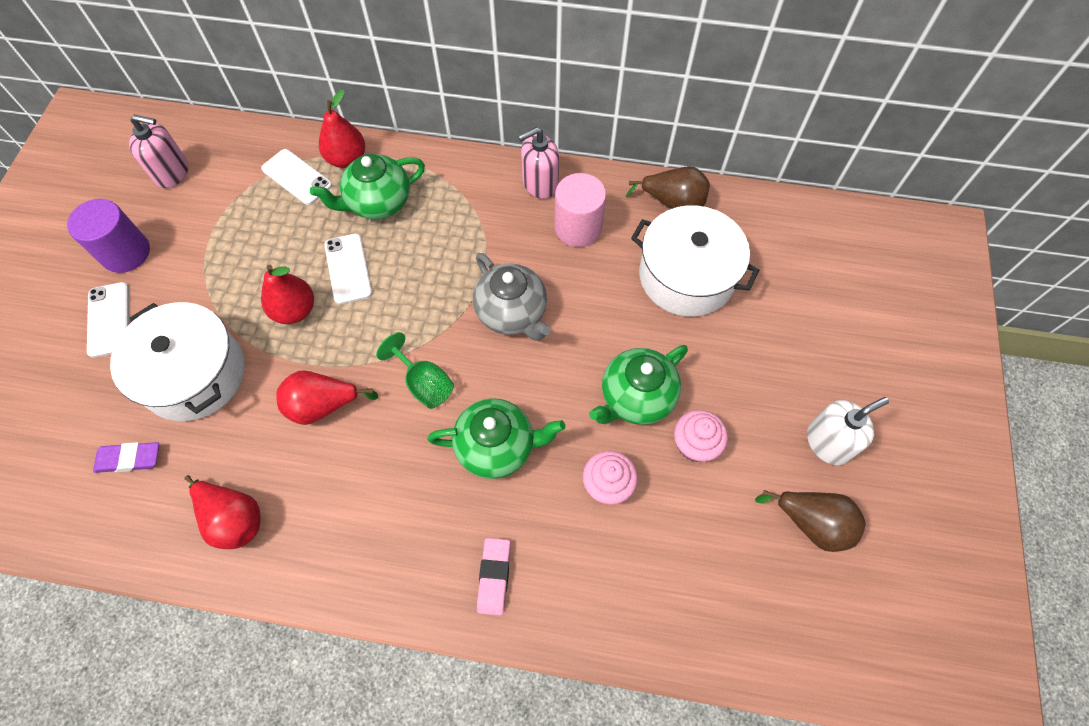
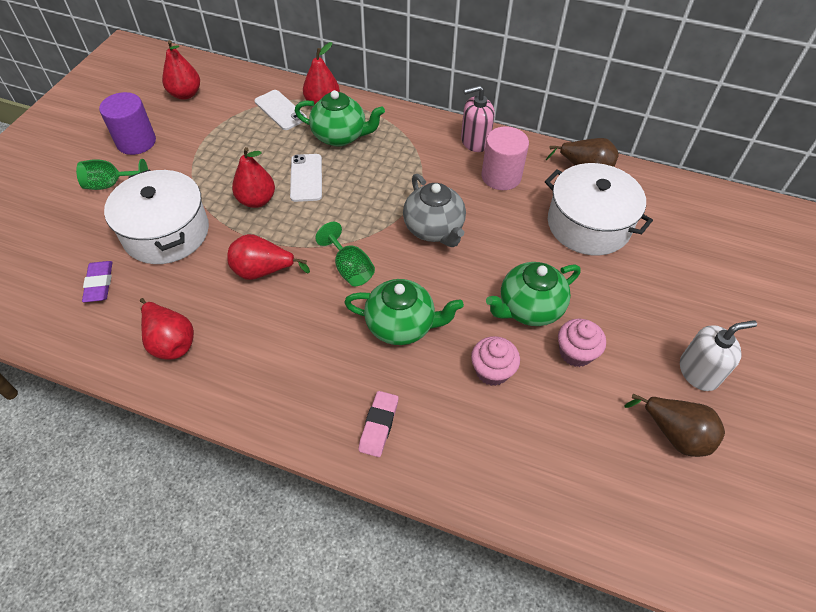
camera: 10 degrees right, 10 degrees down
white phone [87,282,129,358] -> green goblet [76,159,148,190]
purple eraser [93,442,159,473] -> purple eraser turned 75 degrees clockwise [82,261,113,302]
pink soap dispenser [129,115,188,188] -> red pear [162,40,200,100]
green teapot [310,154,425,219] -> green teapot turned 150 degrees counterclockwise [295,90,385,146]

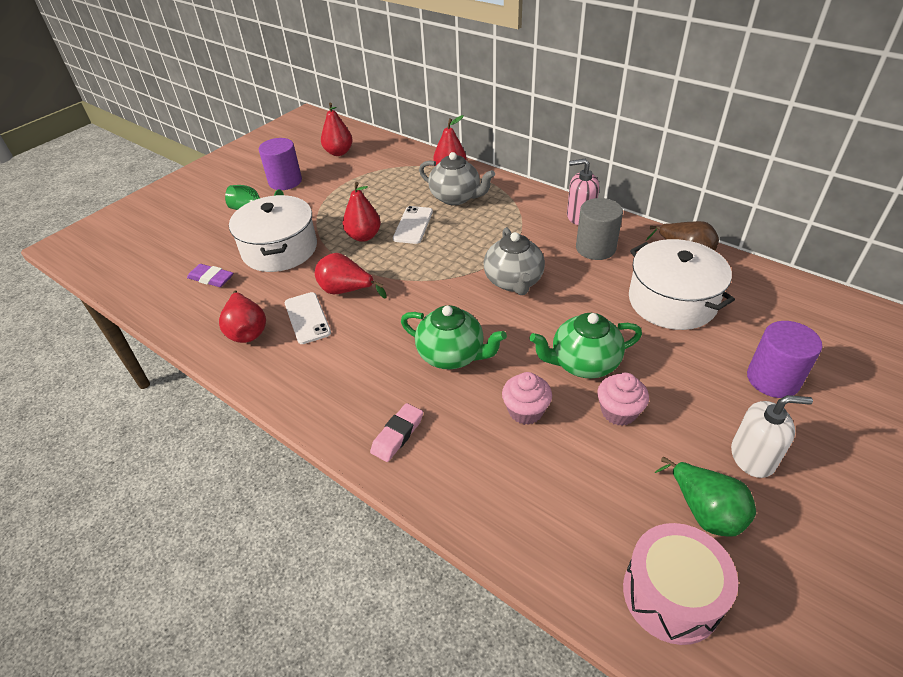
camera: 20 degrees right, 10 degrees down
purple eraser [82,261,113,302] -> purple eraser turned 75 degrees counterclockwise [187,264,233,287]
white phone [255,90,307,130] -> white phone moved to [285,292,331,344]
green teapot [295,90,385,146] -> grey teapot [419,152,495,205]
green goblet [315,222,375,286] -> none
pink cylinder [481,126,529,190] -> grey cylinder [576,198,623,260]
brown pear [625,394,725,457] -> green pear [655,457,756,537]
none -> pink drum [623,523,738,645]
none -> purple cylinder [747,321,822,398]

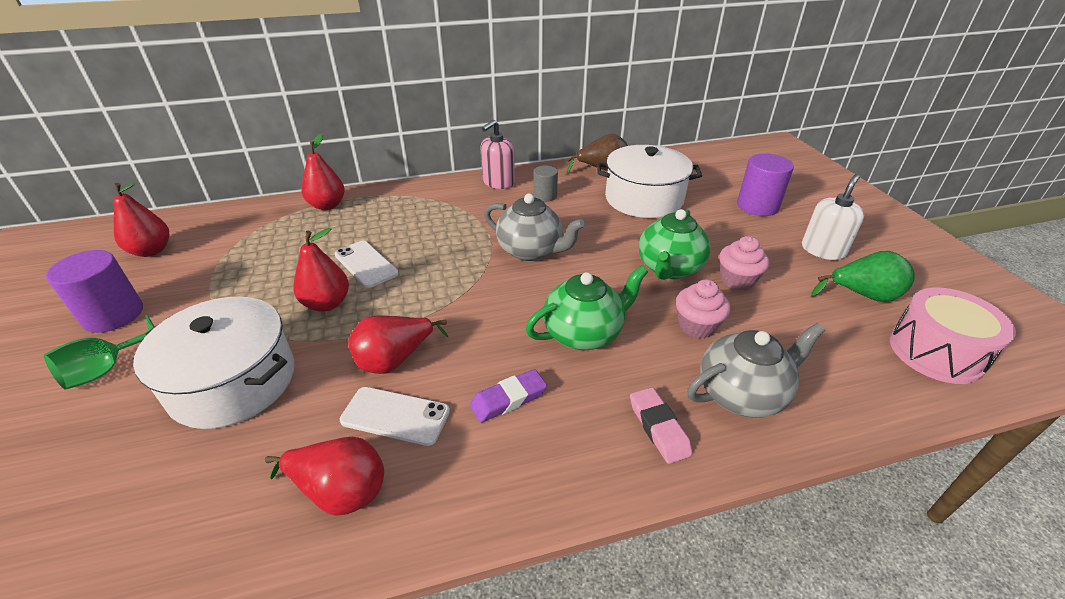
camera: 55 degrees left, 5 degrees down
purple eraser [187,264,233,287] -> purple eraser moved to [470,369,547,423]
grey teapot [419,152,495,205] -> grey teapot moved to [687,323,825,418]
grey cylinder [576,198,623,260] -> grey cylinder [533,166,558,202], size x0.60

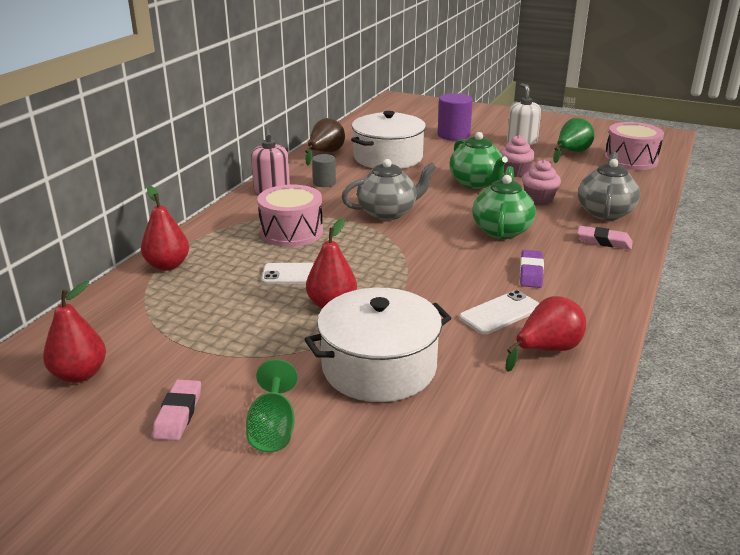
camera: 50 degrees left, 10 degrees down
purple cylinder [46,250,143,333] -> pink eraser [152,379,201,441]
red pear [348,315,448,374] -> none
none -> pink drum [257,184,323,247]

